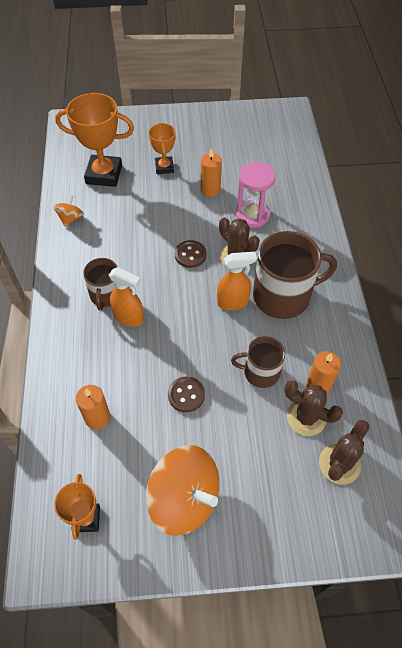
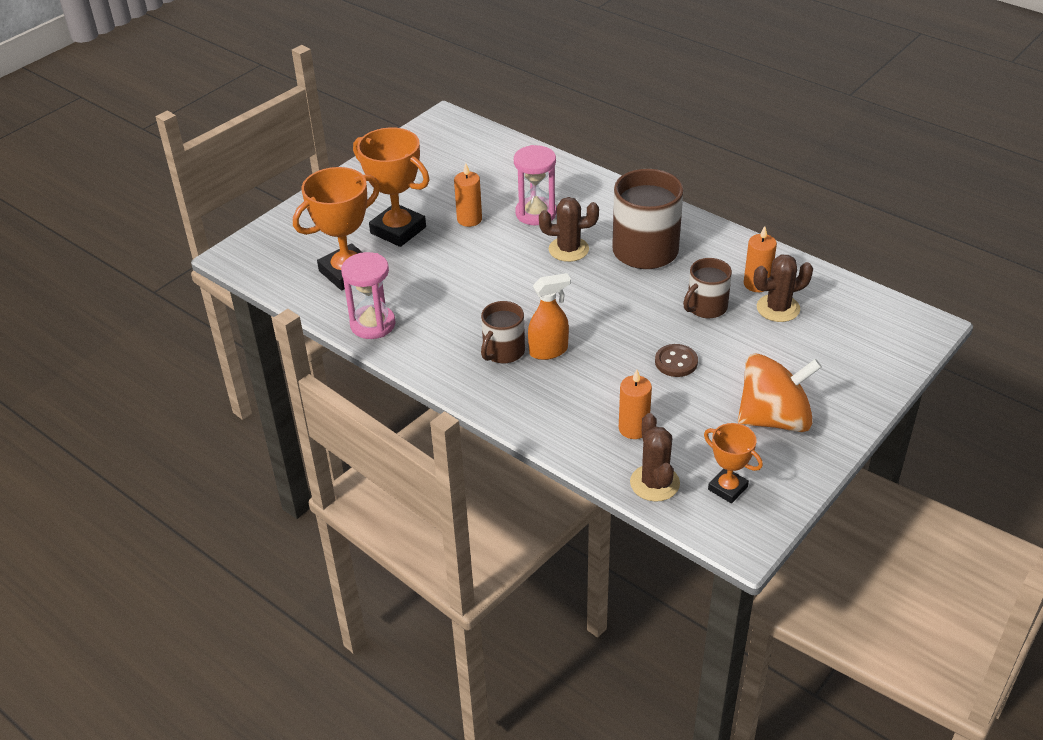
camera: 45 degrees left, 15 degrees down
orange spinning top [53,195,84,227] -> pink hourglass [341,252,396,339]
brown mug [83,258,118,310] -> brown mug turned 75 degrees clockwise [481,301,525,363]
orange trophy [148,123,176,174] -> orange trophy [353,127,429,247], size x1.77
brown button [175,240,206,268] -> none
orange spray bottle [217,252,257,310] -> none
brown cactus [319,420,369,485] -> brown cactus moved to [630,413,680,502]

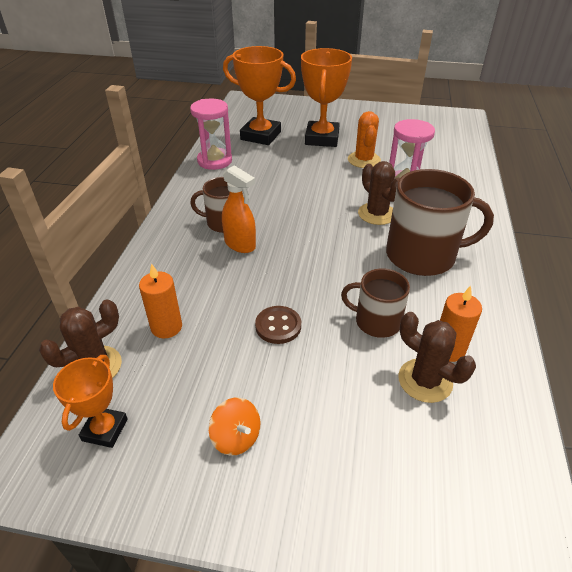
camera: 60 degrees right, 0 degrees up
orange candle [454,163,482,227] -> orange cactus [348,111,381,168]
orange spinning top [738,354,822,432] -> orange spinning top [209,398,260,456], size x0.47

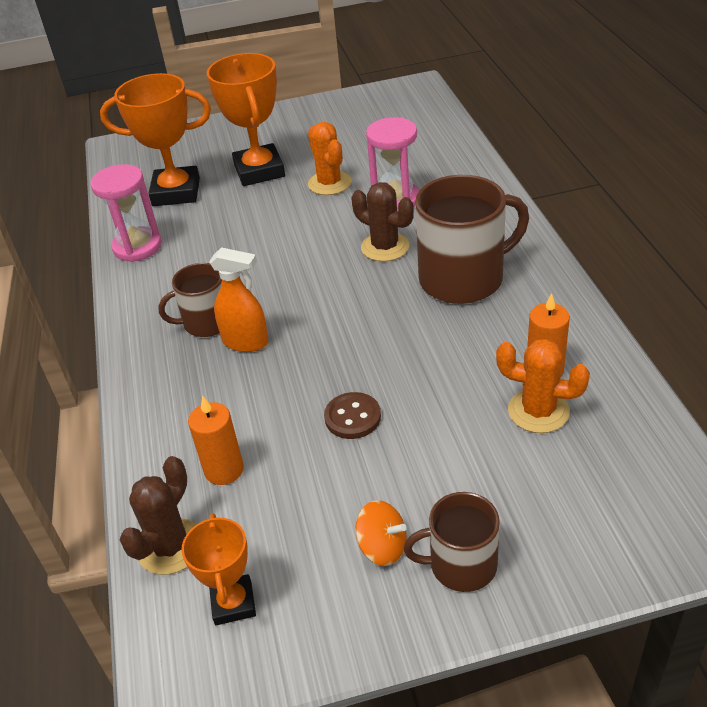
camera: 20 degrees left, 0 degrees up
brown mug [341,268,410,338] -> brown mug moved to [403,492,500,592]
brown cactus [398,312,476,403] -> orange cactus [496,339,590,433]

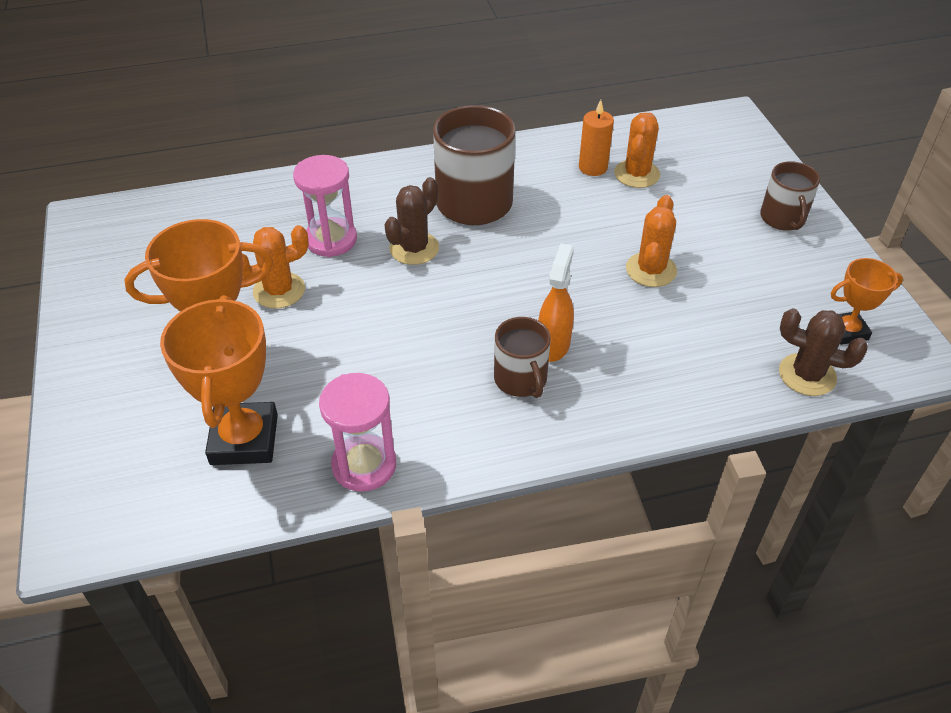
camera: 95 degrees left, 5 degrees up
orange candle [188,396,244,485] -> none
brown button [324,392,381,439] -> orange cactus [626,195,677,287]
orange spinning top [355,500,407,566] -> none

